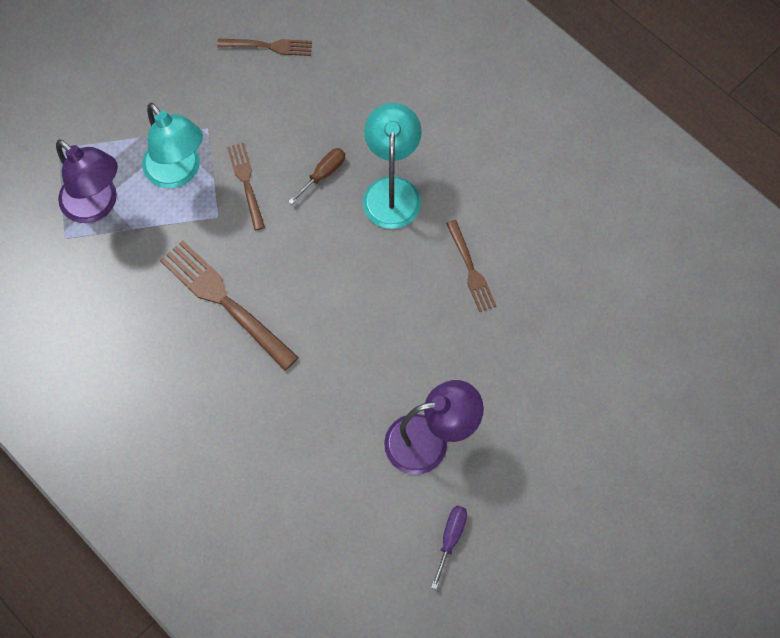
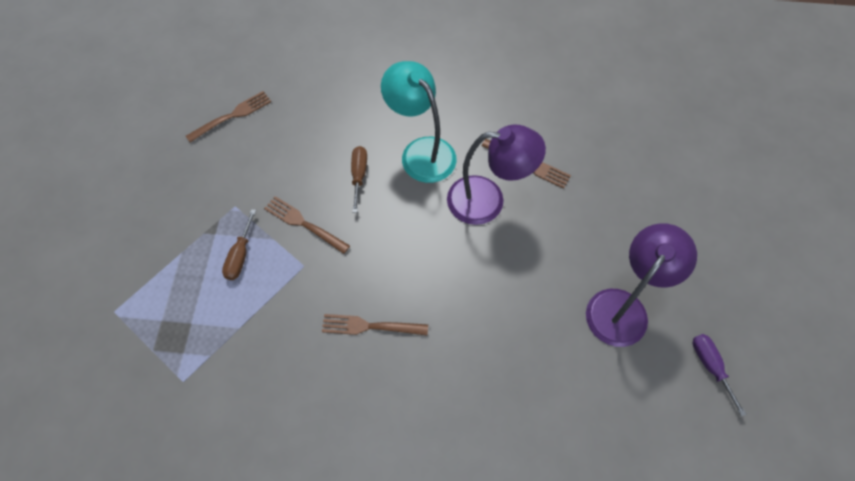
camera: 40 degrees left, 5 degrees down
purple lamp [56,139,118,223] -> purple lamp moved to [447,125,546,225]
turquoise lamp [142,103,203,188] -> brown screwdriver [222,209,256,280]
brown fork [160,240,299,370] -> brown fork [322,314,428,336], size x0.58

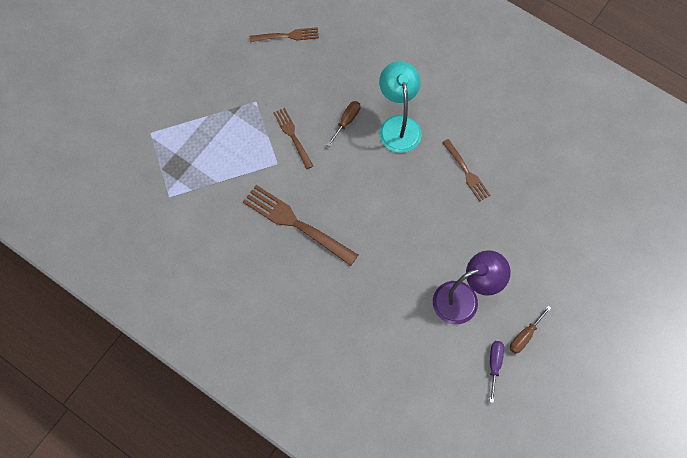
camera: 30 degrees right, 5 degrees up
brown screwdriver [222,209,256,280] -> brown screwdriver moved to [510,305,551,354]
brown fork [322,314,428,336] -> brown fork [243,185,358,266], size x1.72
purple lamp [447,125,546,225] -> none

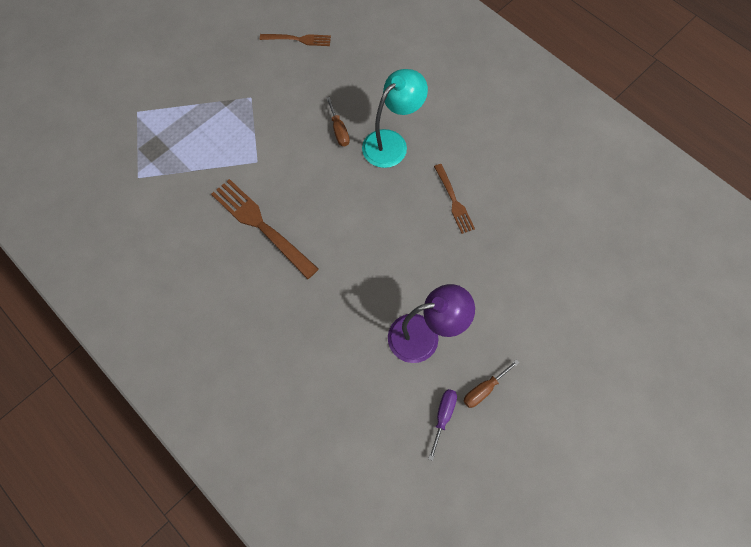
camera: 10 degrees right, 0 degrees up
brown fork [273,108,313,169] -> none
brown screwdriver [327,101,360,146] -> brown screwdriver turned 120 degrees clockwise [326,97,350,146]
turquoise lamp [379,61,421,153] -> turquoise lamp turned 45 degrees clockwise [362,69,428,168]

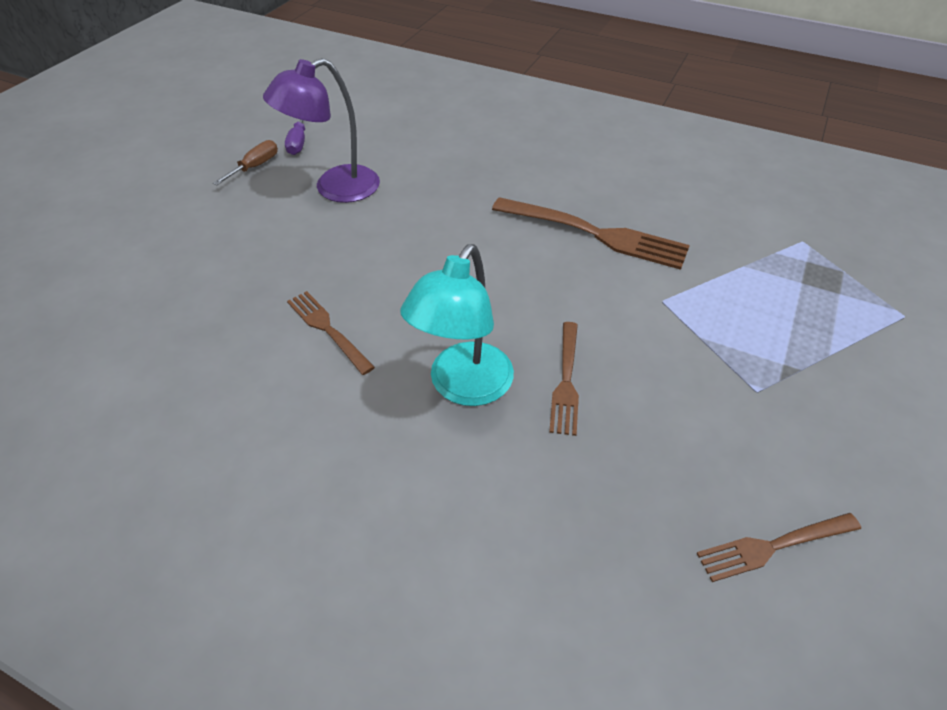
camera: 160 degrees right, 20 degrees down
brown screwdriver [326,97,350,146] -> brown fork [549,322,579,436]

